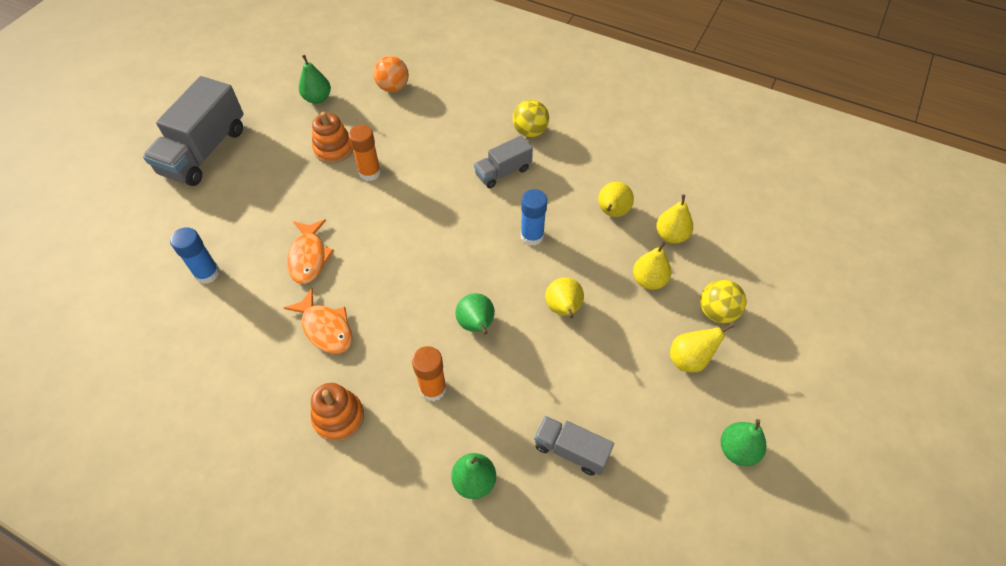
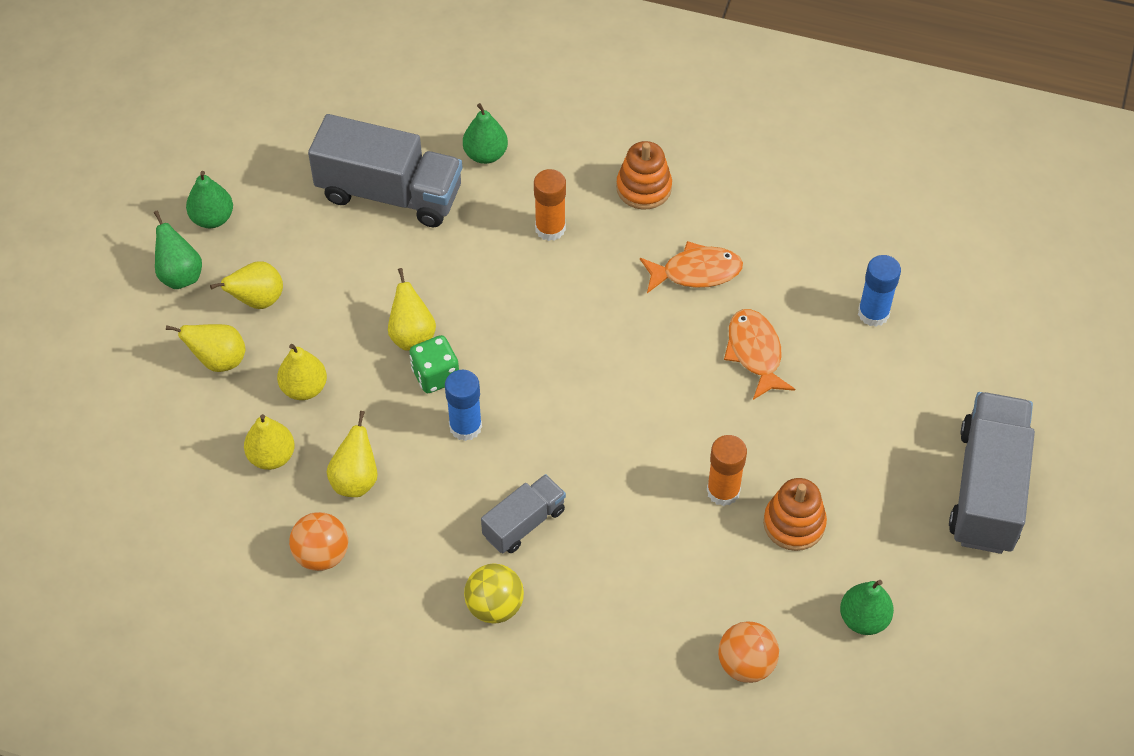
camera: 170 degrees right, 0 degrees up
orange fish [284,288,352,354] -> orange fish turned 135 degrees clockwise [640,241,743,293]
green pear [455,293,495,335] -> green pear moved to [154,211,202,289]
grey truck [534,416,614,476] -> grey truck [308,114,462,227], size x1.83
yellow ball [700,279,746,323] -> yellow pear [166,324,245,372]
none -> orange ball [289,512,348,571]
none -> green dice [409,335,459,393]

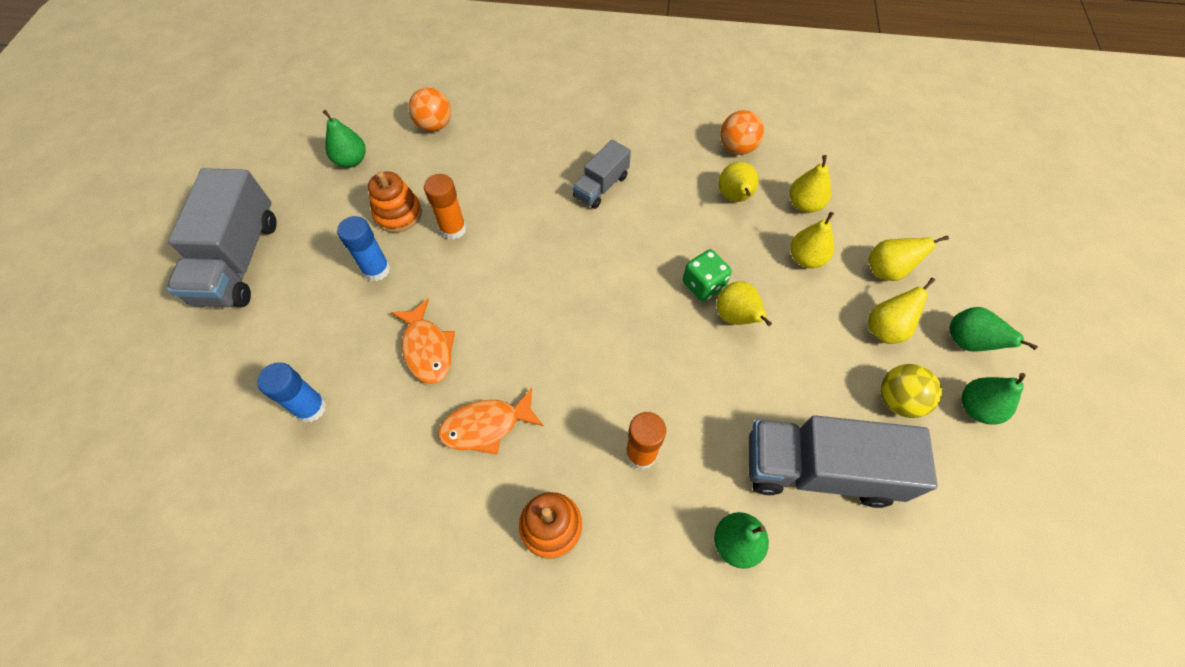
camera: 170 degrees right, 5 degrees up
blue glue stick [445,369,482,441] -> blue glue stick moved to [337,216,390,281]
yellow ball [464,563,524,624] -> yellow ball moved to [881,364,942,418]

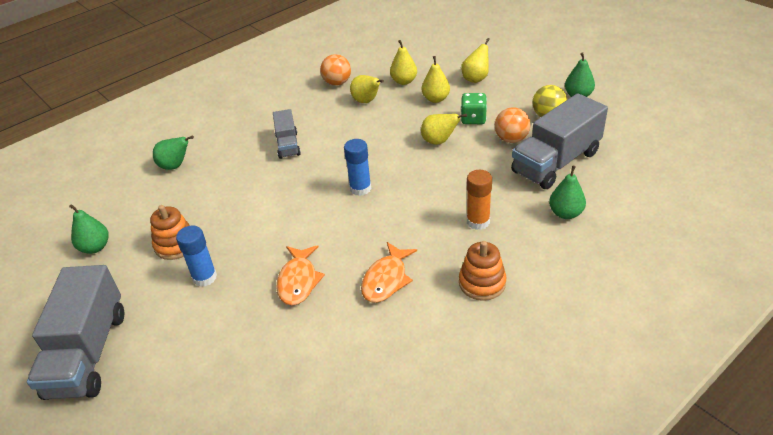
camera: 45 degrees left, 20 degrees down
grey truck [167,168,277,307] -> grey truck turned 45 degrees clockwise [27,265,124,400]
blue glue stick [257,362,327,423] -> blue glue stick moved to [344,139,371,196]
orange fish [391,299,455,384] -> orange fish turned 75 degrees clockwise [276,245,325,306]
orange ball [409,87,451,131] -> orange ball moved to [495,107,530,143]
orange glue stick [424,174,466,240] -> none
green dice [683,249,732,302] -> green dice moved to [461,93,487,124]
yellow pear [868,278,935,344] -> none
green pear [950,307,1038,351] -> green pear moved to [153,135,194,170]

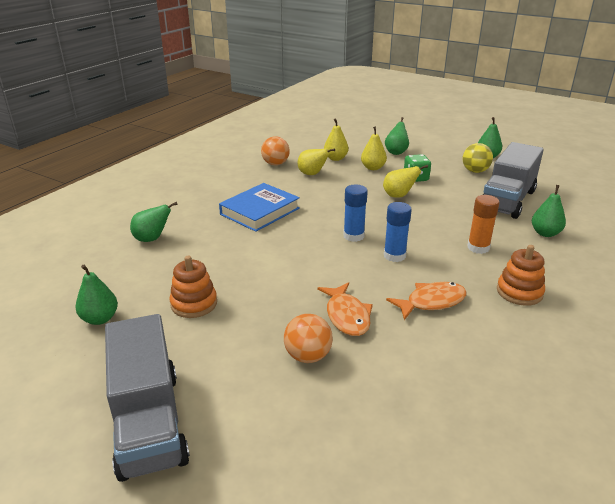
camera: 20 degrees left, 10 degrees down
blue glue stick [176,226,217,287] -> blue glue stick moved to [384,202,412,262]
grey truck [273,109,301,159] -> blue book [219,183,300,232]
orange fish [361,242,417,303] -> orange fish turned 120 degrees counterclockwise [386,282,467,320]
yellow pear [461,38,490,83] -> green pear [385,117,409,155]
orange ball [495,107,530,143] -> orange ball moved to [284,314,333,363]

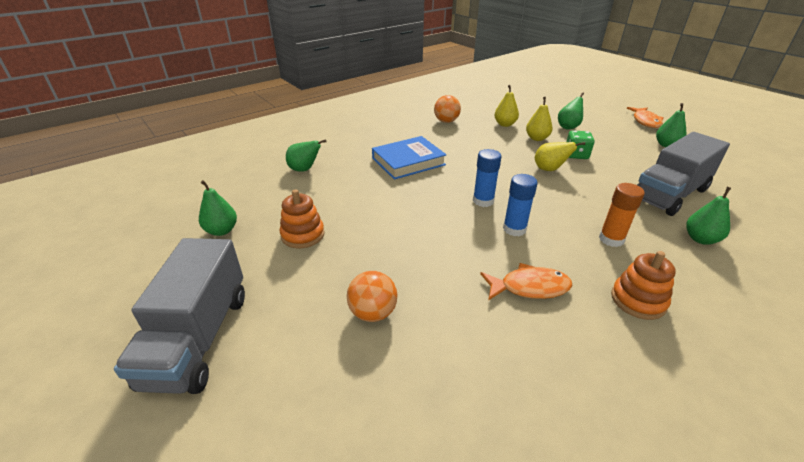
camera: 20 degrees right, 5 degrees up
yellow pear [298,148,335,175] -> none
orange fish [317,282,373,336] -> orange fish moved to [627,107,664,128]
yellow ball [463,143,493,173] -> none

